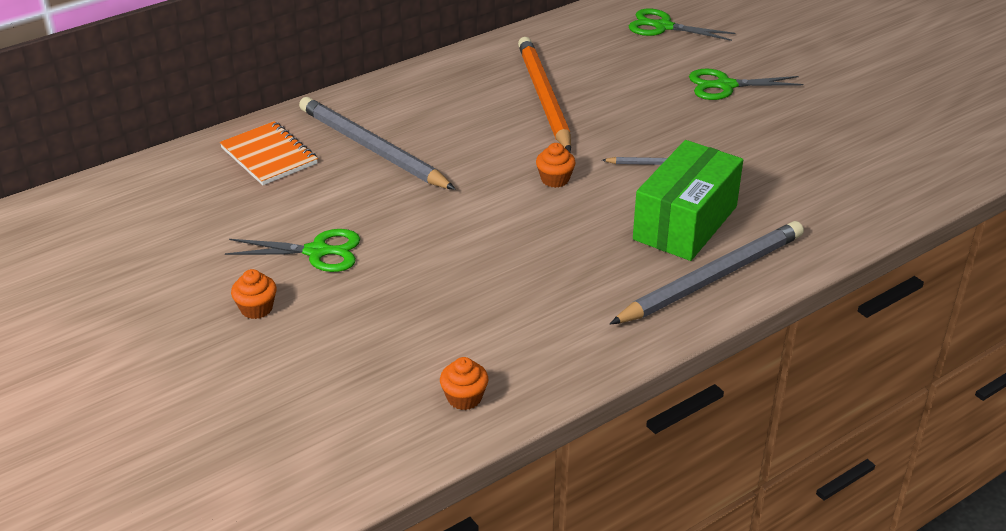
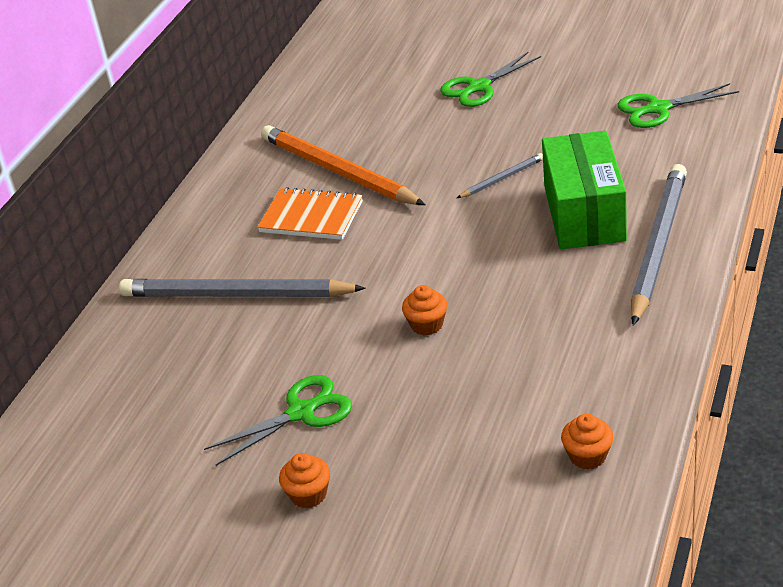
camera: 30 degrees left, 0 degrees up
orange notebook [220,121,318,185] -> orange notebook moved to [257,187,363,240]
orange cupcake [536,143,576,188] -> orange cupcake moved to [402,285,447,335]
green scissors [629,8,736,41] -> green scissors moved to [617,83,739,128]

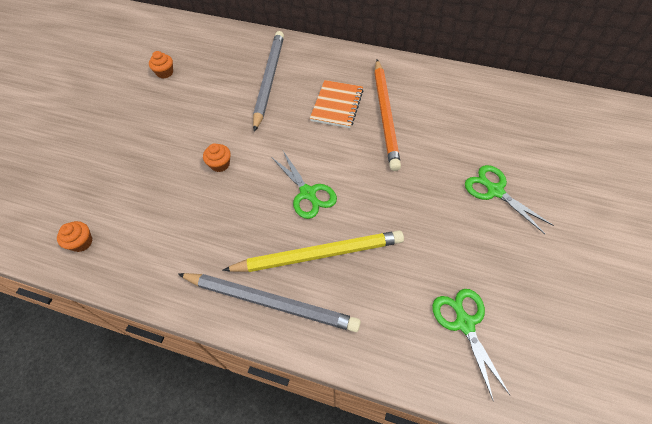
camera: 85 degrees right, 20 degrees up
green scissors [204,375,352,466] -> green scissors moved to [271,151,337,219]
orange pencil [261,125,425,205] -> orange pencil turned 135 degrees clockwise [374,59,401,171]
orange cupcake [279,453,330,509] -> orange cupcake moved to [149,51,173,79]
grey pencil [457,153,543,198] -> none
green box [542,131,627,249] -> yellow pencil [222,230,404,272]

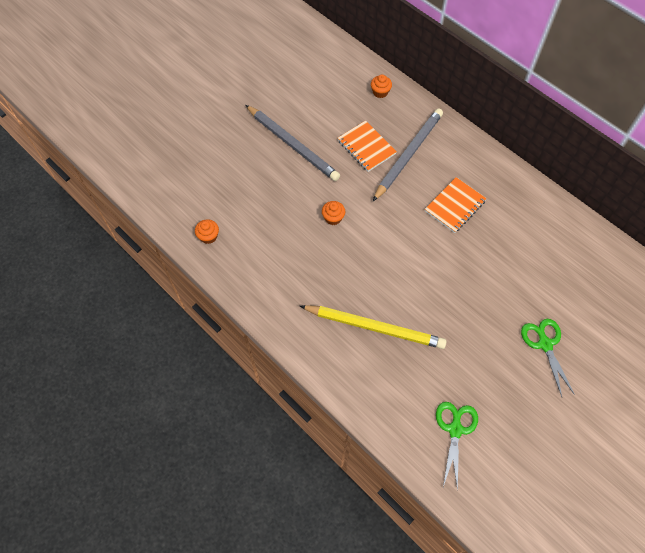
camera: 25 degrees right, 5 degrees up
orange cupcake [149,51,173,79] -> orange cupcake moved to [371,75,392,98]
grey pencil [178,273,361,332] -> grey pencil moved to [246,105,340,181]
green scissors [271,151,337,219] -> none
orange pencil [374,59,401,171] -> none
none -> orange notebook [338,120,397,172]

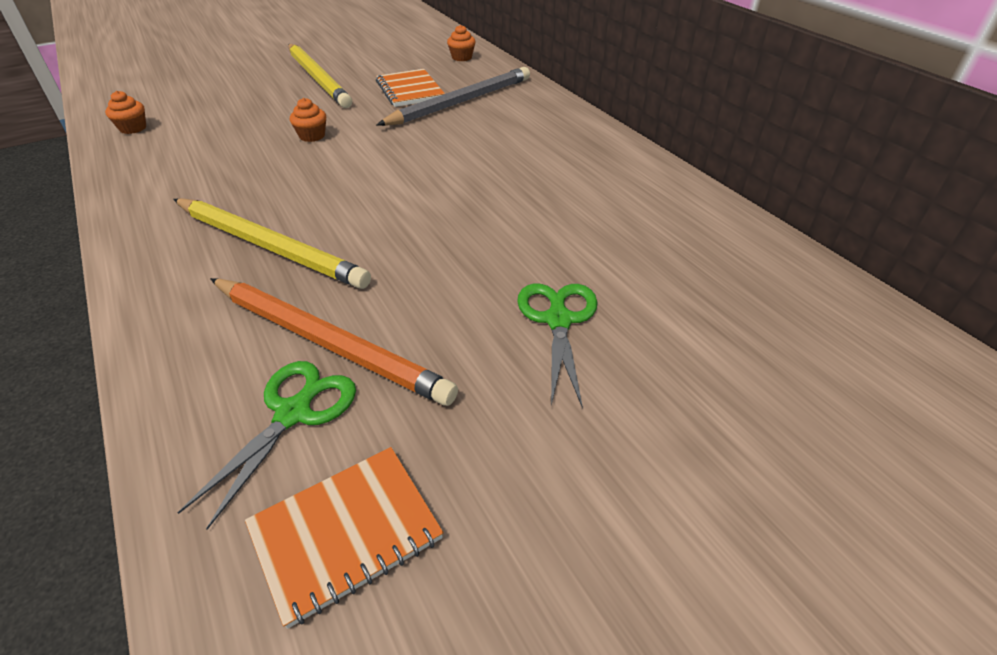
camera: 15 degrees right, 20 degrees down
grey pencil [246,105,340,181] -> yellow pencil [288,44,352,108]
orange notebook [425,177,487,233] -> orange notebook moved to [245,447,444,629]
none -> orange pencil [210,278,458,406]

